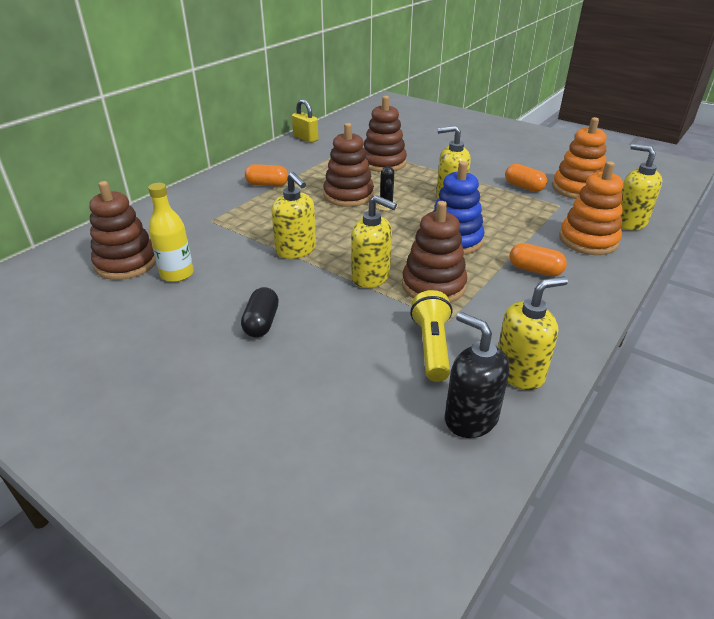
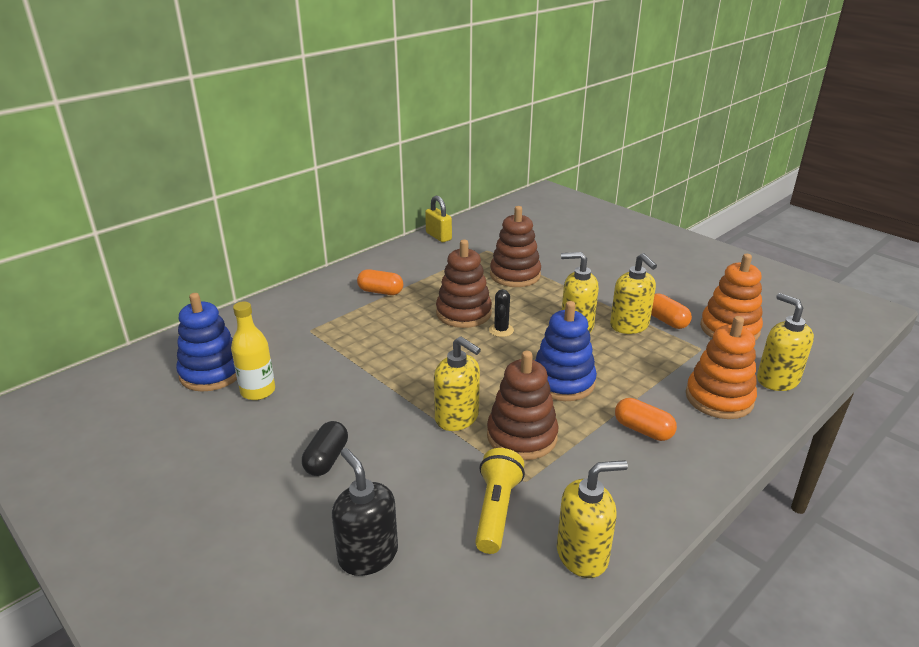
camera: 10 degrees right, 5 degrees down
brown stacking toy [89,181,156,280] -> blue stacking toy [176,293,237,392]
yellow soap dispenser [271,172,316,259] -> yellow soap dispenser moved to [610,253,657,334]
black soap dispenser [445,312,510,438] -> black soap dispenser moved to [332,448,398,576]

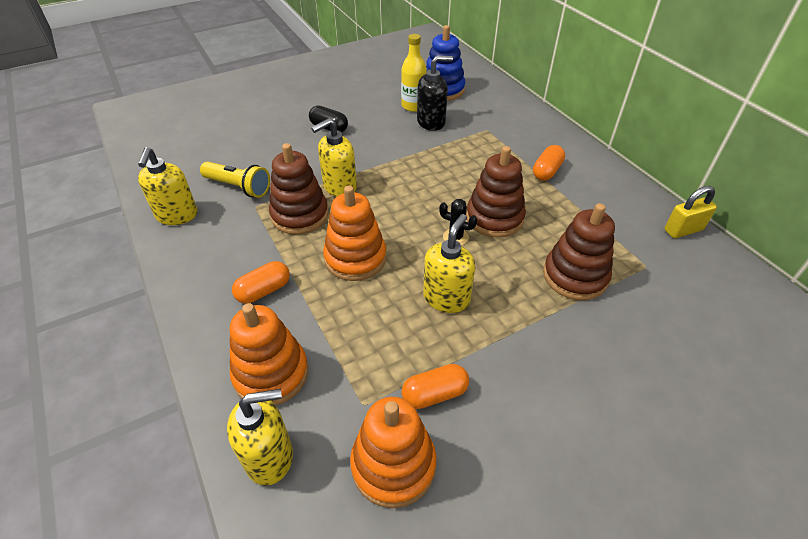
camera: 105 degrees right, 15 degrees up
black soap dispenser [332,448,398,576] -> black soap dispenser moved to [417,56,453,131]
blue stacking toy [535,301,597,401] -> orange stacking toy [323,186,387,281]
yellow soap dispenser [610,253,657,334] -> none

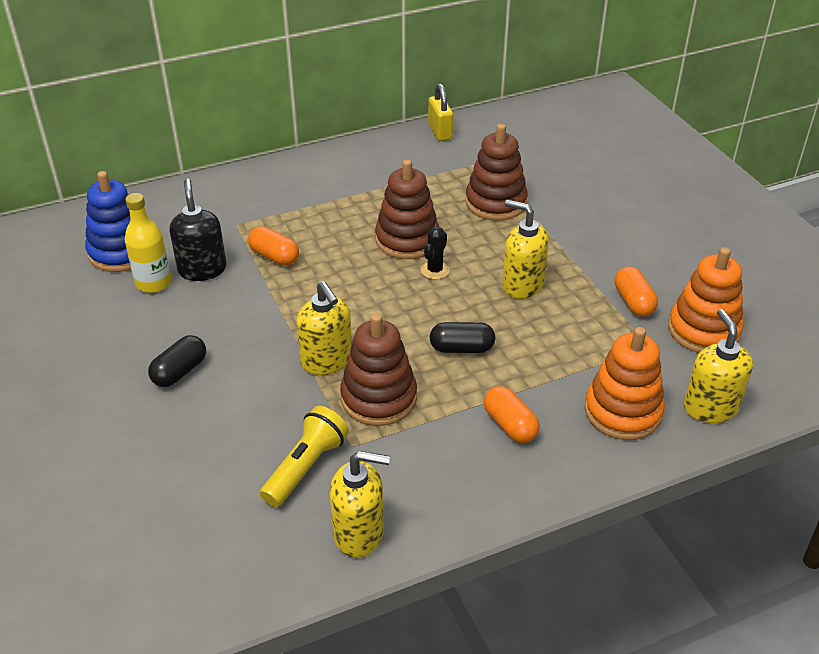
camera: 85 degrees left, 5 degrees down
orange stacking toy [323,186,387,281] -> black capsule [430,322,495,353]
orange capsule [533,145,565,181] -> orange capsule moved to [248,226,299,266]

